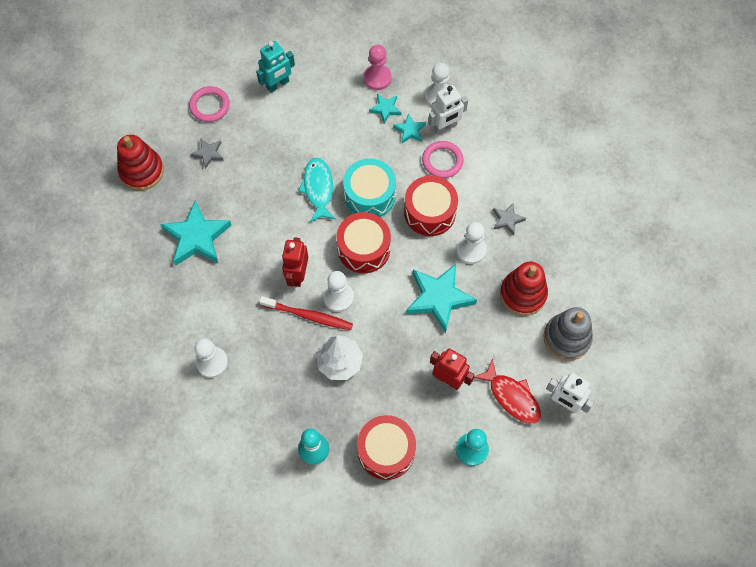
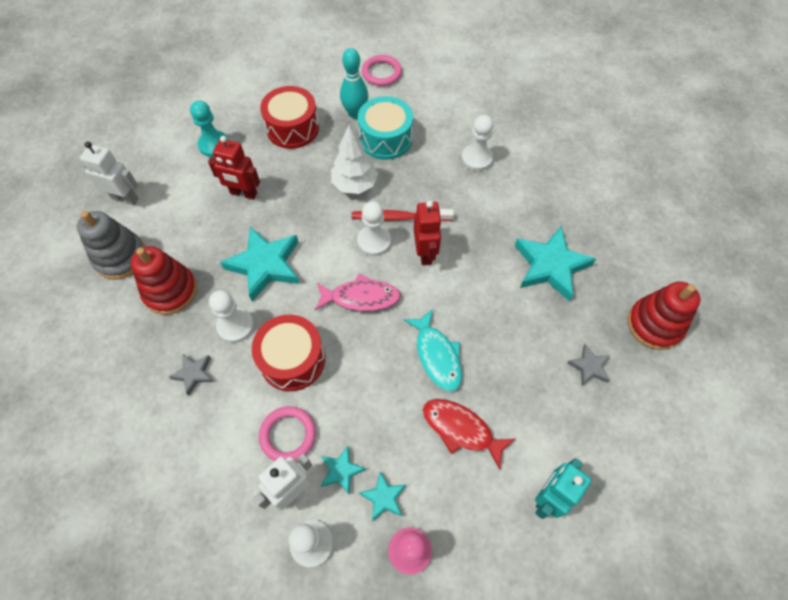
camera: 165 degrees right, 5 degrees down
pink ring [189,86,230,122] -> pink ring moved to [362,55,402,86]
red drum [337,212,391,273] -> pink fish [315,274,401,312]
turquoise drum [343,159,396,217] -> turquoise drum moved to [358,96,413,160]
red fish [474,359,541,424] -> red fish moved to [422,399,515,470]

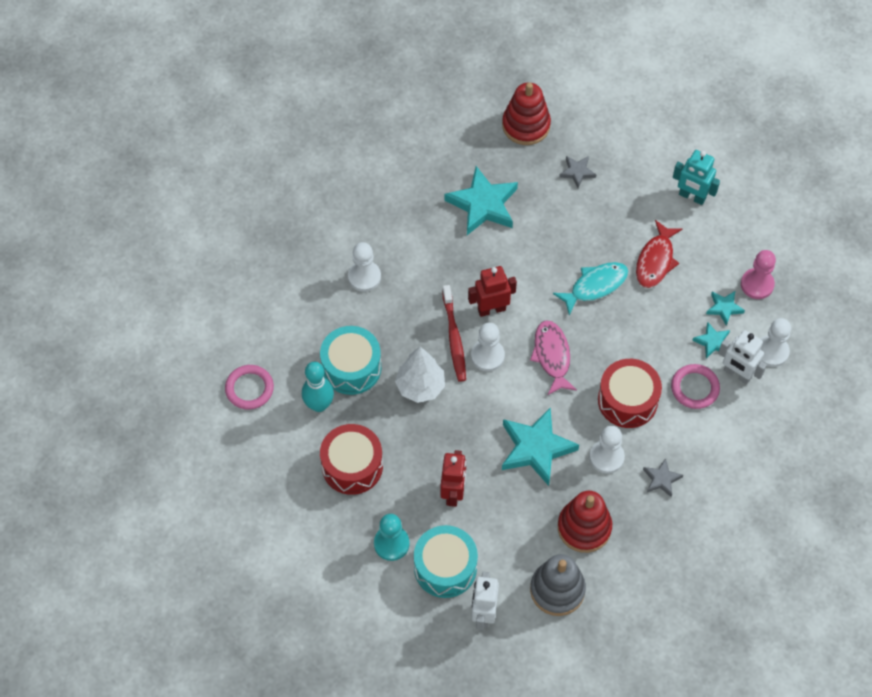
camera: 100 degrees left, 0 degrees up
none -> turquoise drum [414,525,478,598]

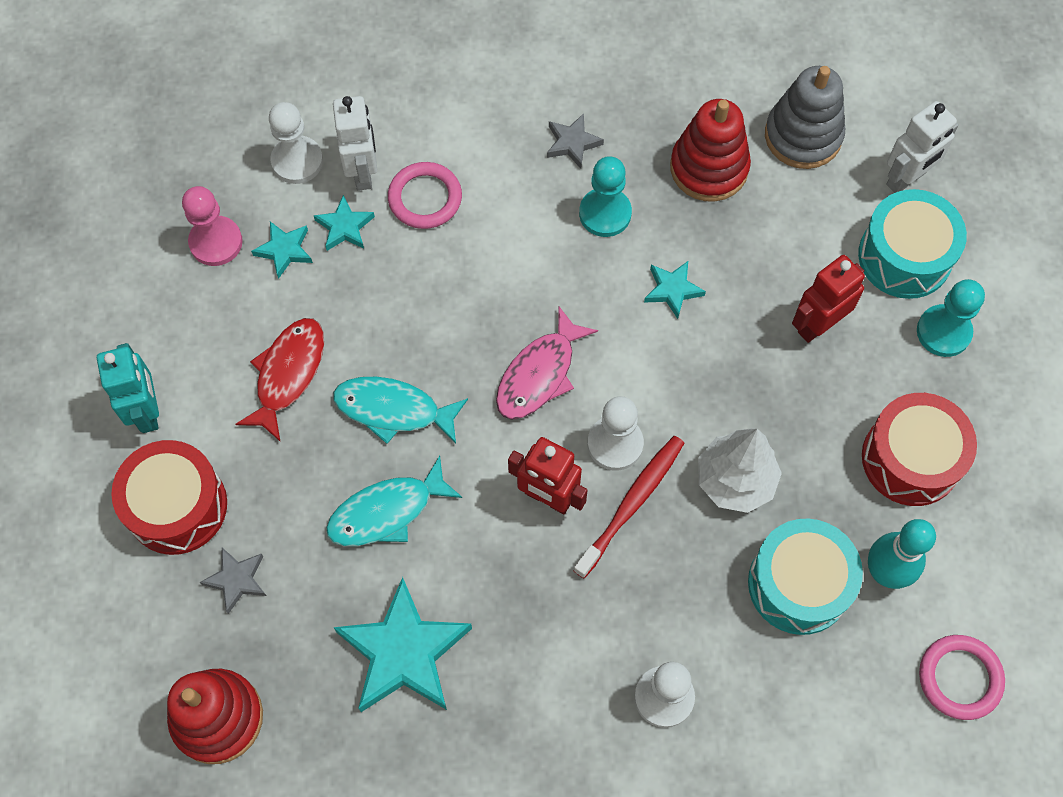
camera: 135 degrees left, 5 degrees up
turquoise star [502,407,579,486] -> turquoise star [644,261,706,319], size x0.50
white pawn [589,426,625,474] -> turquoise pawn [579,156,632,237]
red drum [598,359,662,428] -> red drum moved to [111,440,227,555]
red fish [636,220,682,288] -> red fish turned 45 degrees counterclockwise [235,318,324,441]
none -> turquoise fish [326,456,462,546]

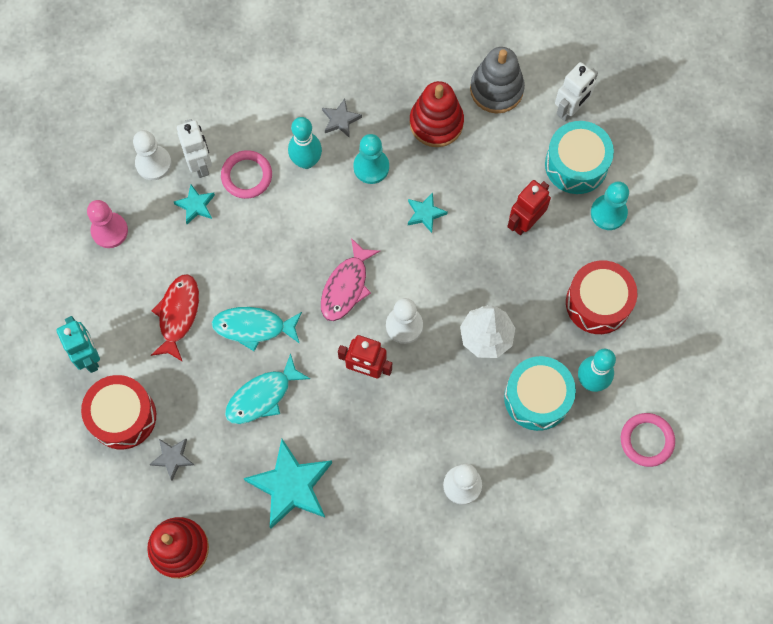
camera: 10 degrees left, 5 degrees up
turquoise star [251,222,313,279] -> none
red toothbrush [573,436,684,579] -> none
none -> turquoise bowling pin [288,117,322,169]

